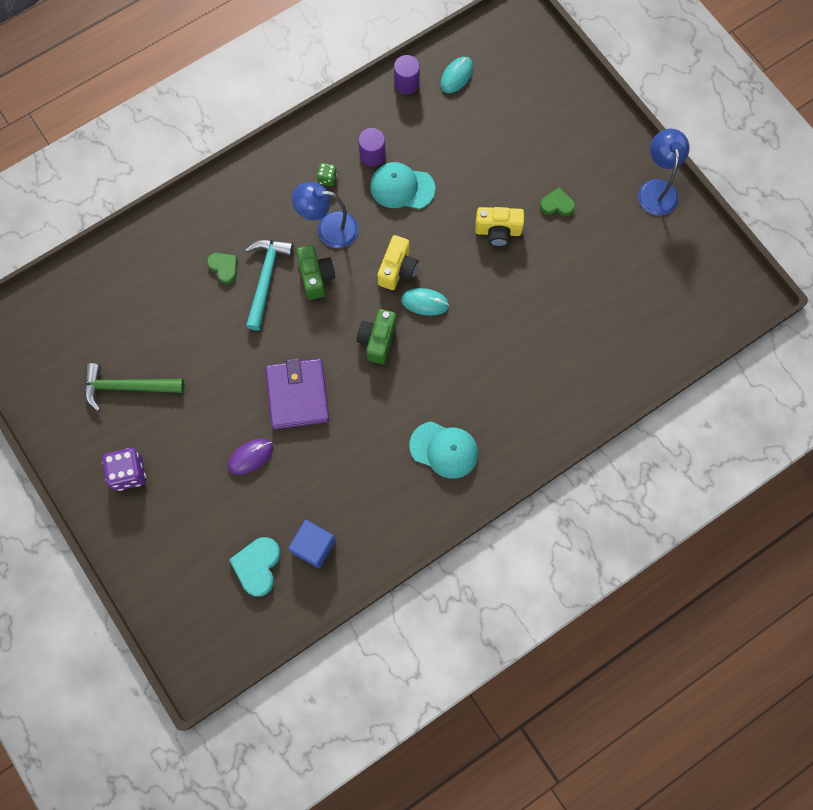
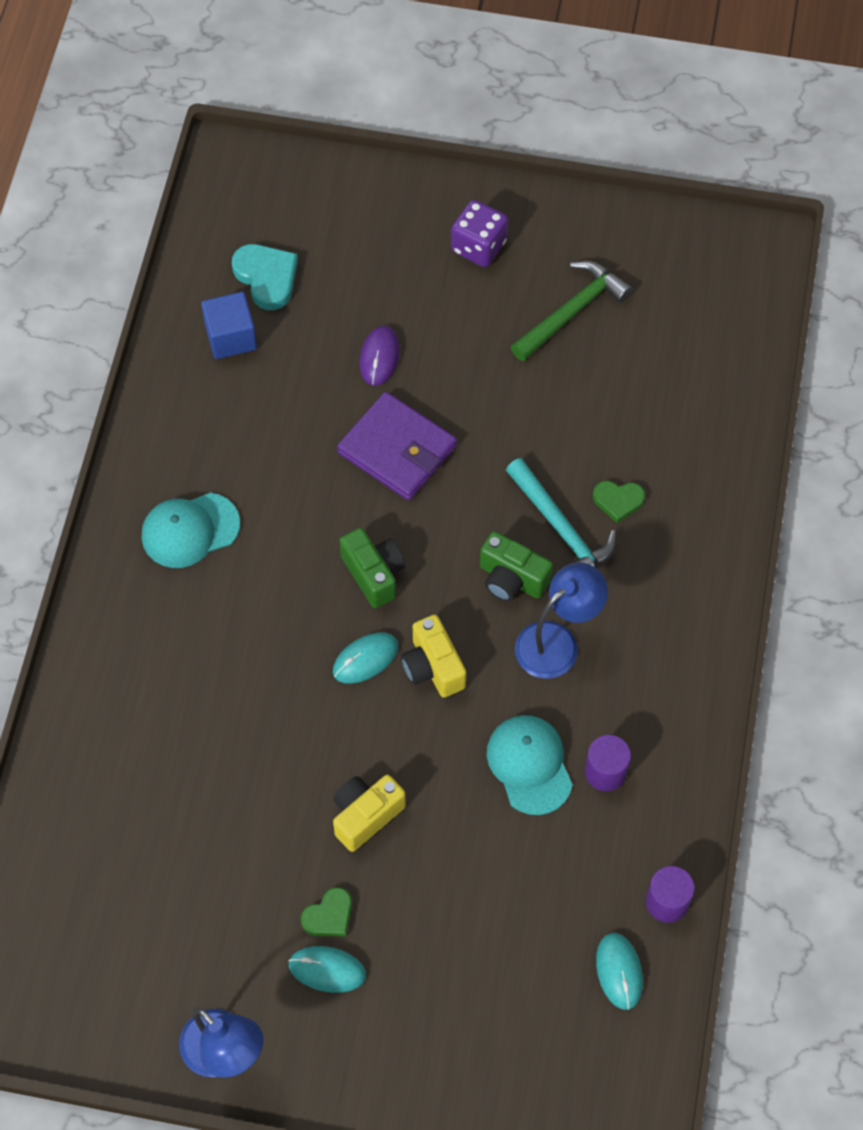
camera: 135 degrees right, 10 degrees down
green dice [317,163,337,186] -> none
turquoise cap [370,162,435,209] -> turquoise cap turned 75 degrees counterclockwise [487,715,573,815]
none -> turquoise mouse [288,946,366,993]

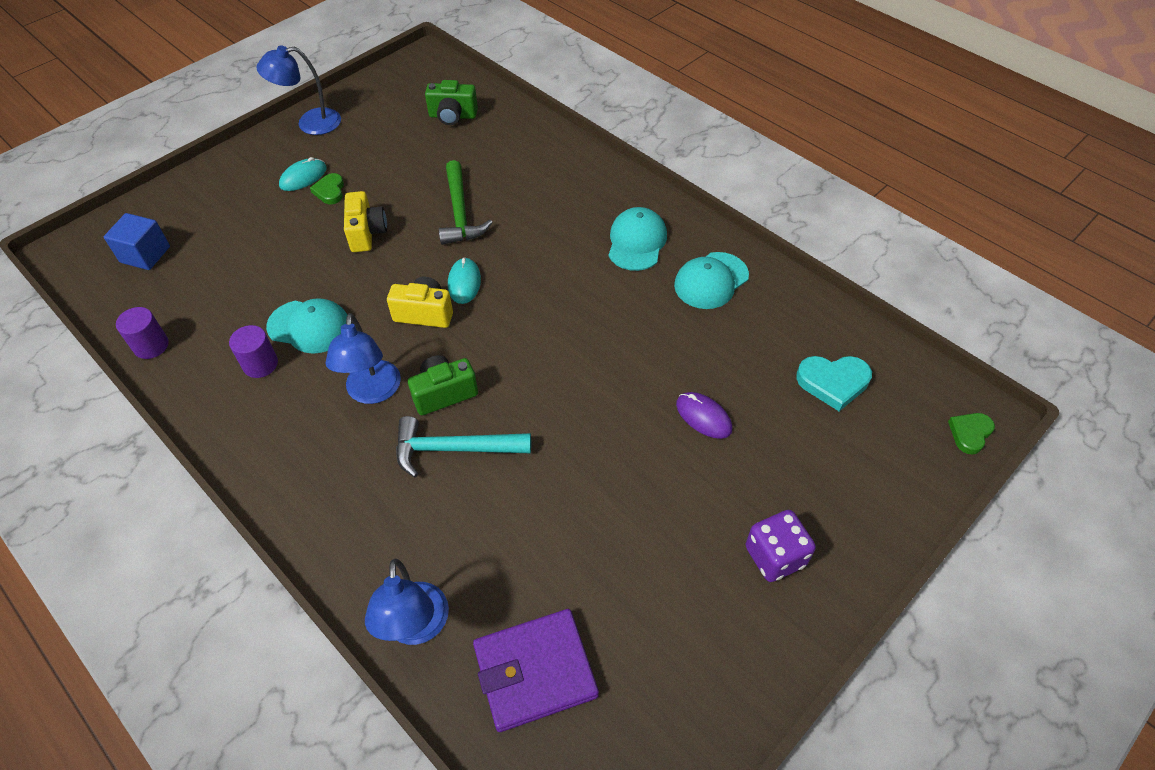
camera: 125 degrees right, 10 degrees down
blue cube [201,292,257,359] -> blue cube moved to [104,213,170,270]
purple wallet [337,392,457,500] -> purple wallet moved to [473,609,599,732]
green camera [339,528,405,608] -> green camera moved to [425,80,478,125]
green hammer [511,261,633,361] -> green hammer moved to [439,160,493,245]
green heart [593,481,645,523] -> green heart moved to [948,413,995,454]
turquoise mouse [596,933,643,1010] -> none
none -> blue lamp [365,559,449,645]
none -> turquoise cap [674,252,749,309]

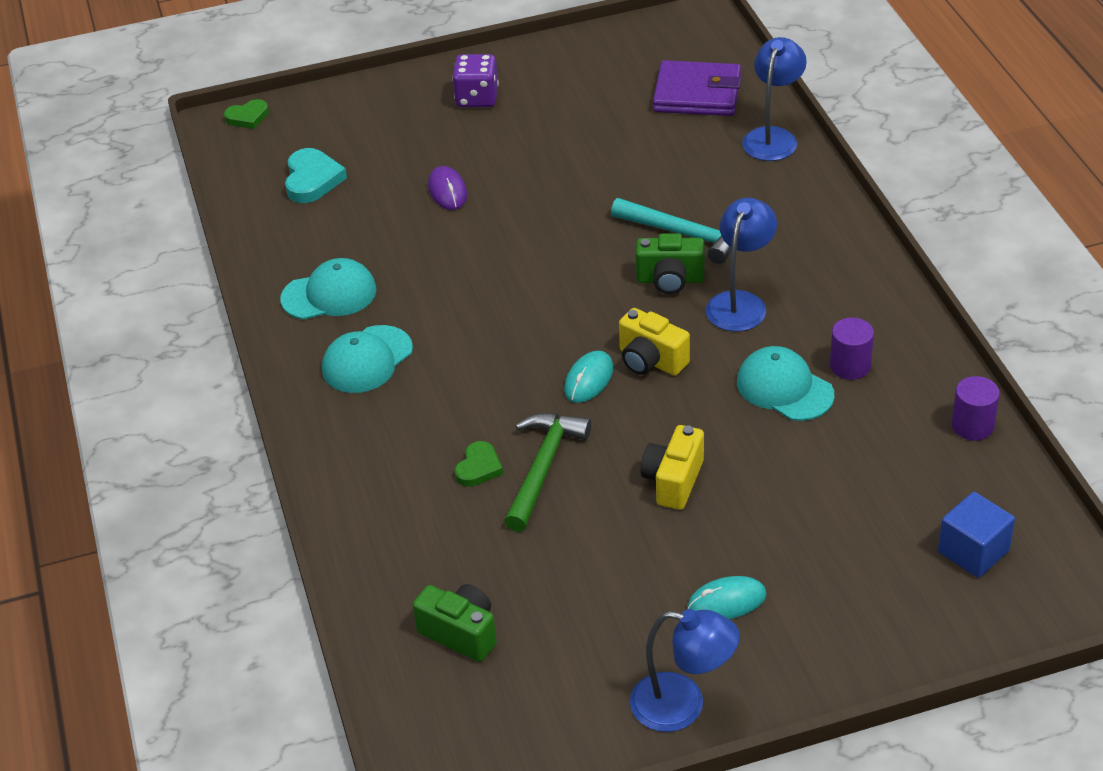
camera: 150 degrees left, 10 degrees down
green heart [310,173,344,205] -> green heart moved to [455,441,503,487]
turquoise heart [796,356,872,411] -> turquoise heart turned 60 degrees clockwise [285,148,347,203]

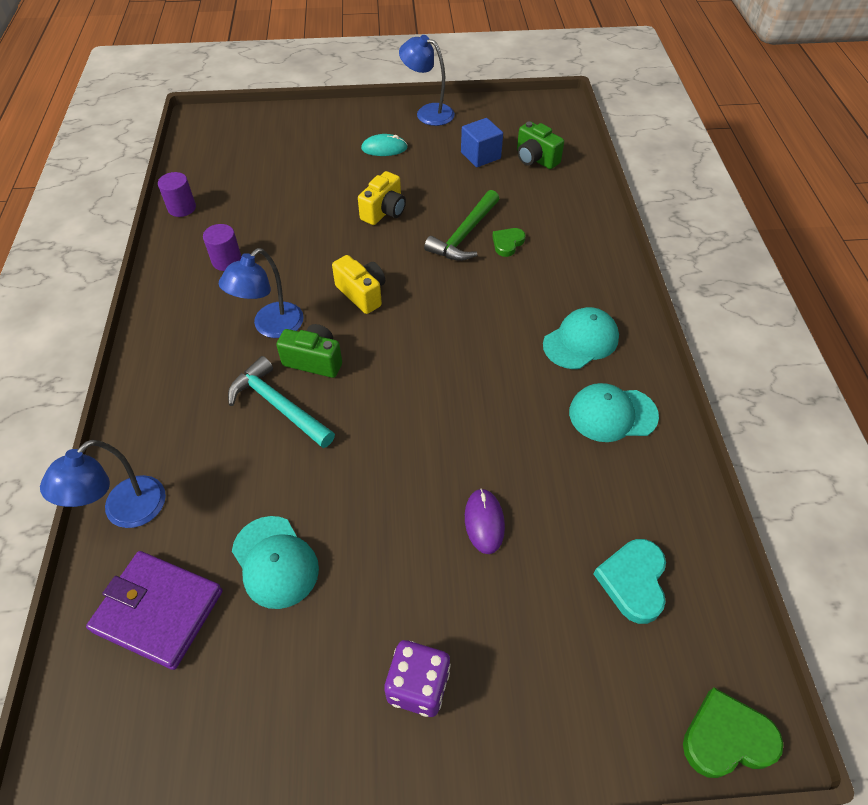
camera: 170 degrees left, 10 degrees up
green heart [224,99,269,129] -> green heart [683,688,783,778], size x1.55
turquoise mouse [564,351,613,403] -> none
turquoise cap [737,346,834,421] -> turquoise cap moved to [232,516,319,609]
blue cube [938,492,1015,578] -> blue cube moved to [461,118,503,167]

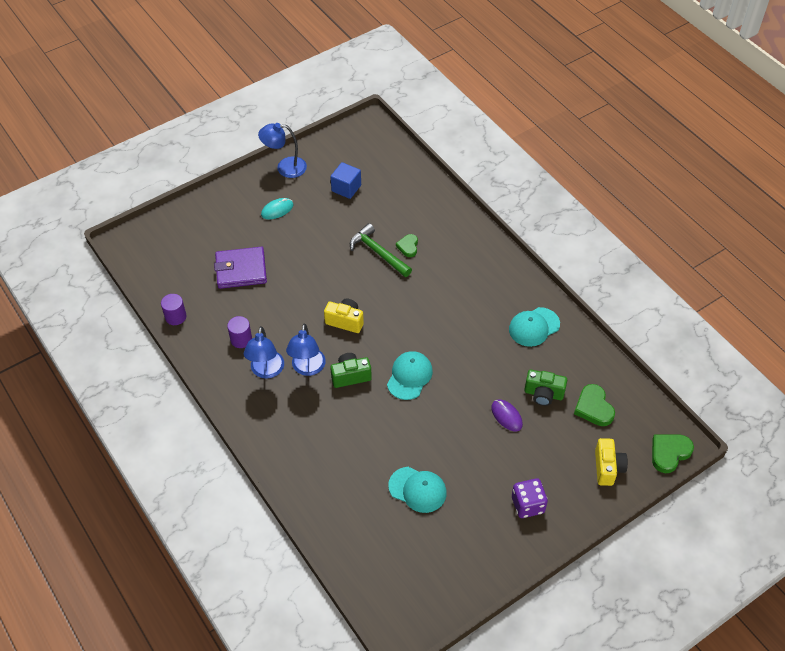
camera: 30 degrees left, 0 degrees up
blue lamp [40,440,166,528] -> blue lamp moved to [244,326,284,379]
purple wallet [86,551,223,670] -> purple wallet moved to [214,247,267,289]
turquoise hammer [228,356,335,448] -> none
yellow camera [358,171,406,225] -> yellow camera moved to [595,438,628,486]
green hammer [424,190,499,261] -> green hammer turned 135 degrees clockwise [350,223,412,277]
green camera [517,121,564,169] -> green camera moved to [524,370,567,406]
turquoise cap [543,307,619,369] -> turquoise cap moved to [387,351,433,400]
turquoise heart [594,539,666,624] -> green heart [574,384,615,426]

